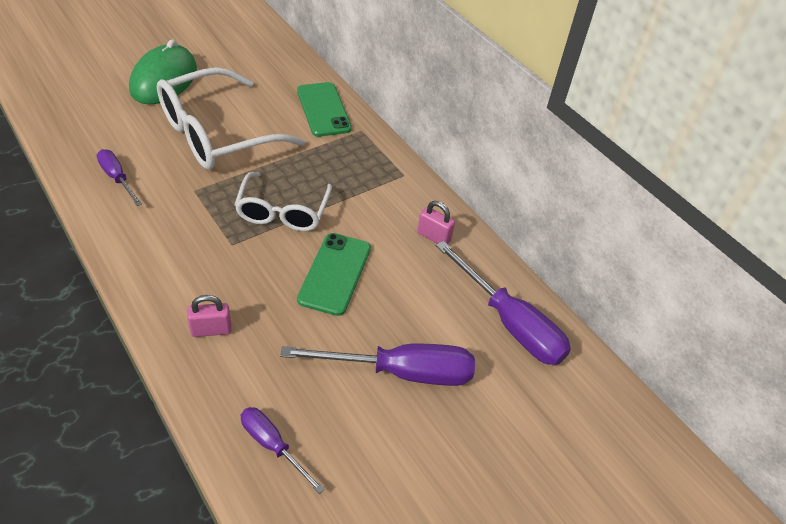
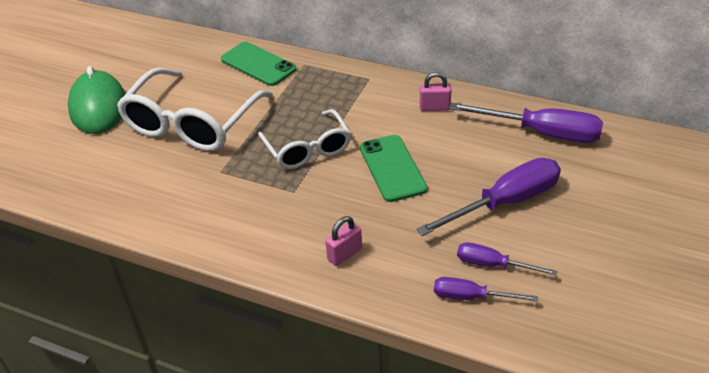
camera: 25 degrees left, 5 degrees down
purple screwdriver [97,149,142,206] -> purple screwdriver moved to [457,242,558,276]

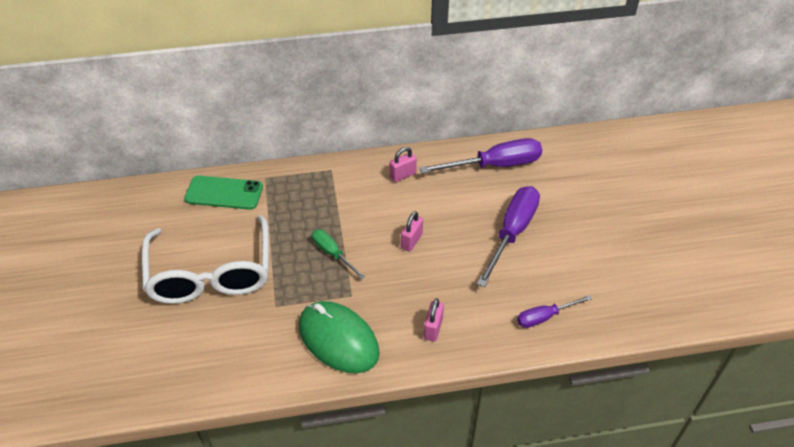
camera: 35 degrees left, 5 degrees up
green mouse [68,66,125,134] -> green mouse moved to [299,301,380,373]
white glasses [258,109,351,169] -> green screwdriver [312,229,365,279]
green phone [360,135,427,202] -> pink padlock [401,211,423,252]
purple screwdriver [457,242,558,276] -> none

